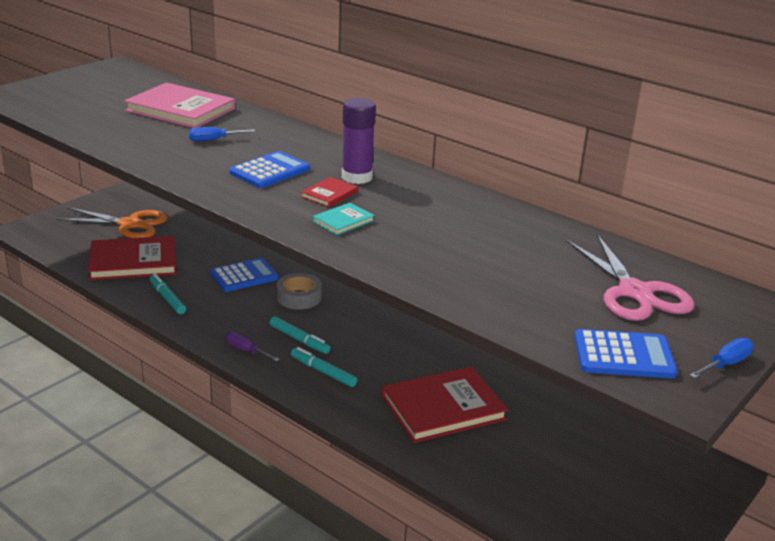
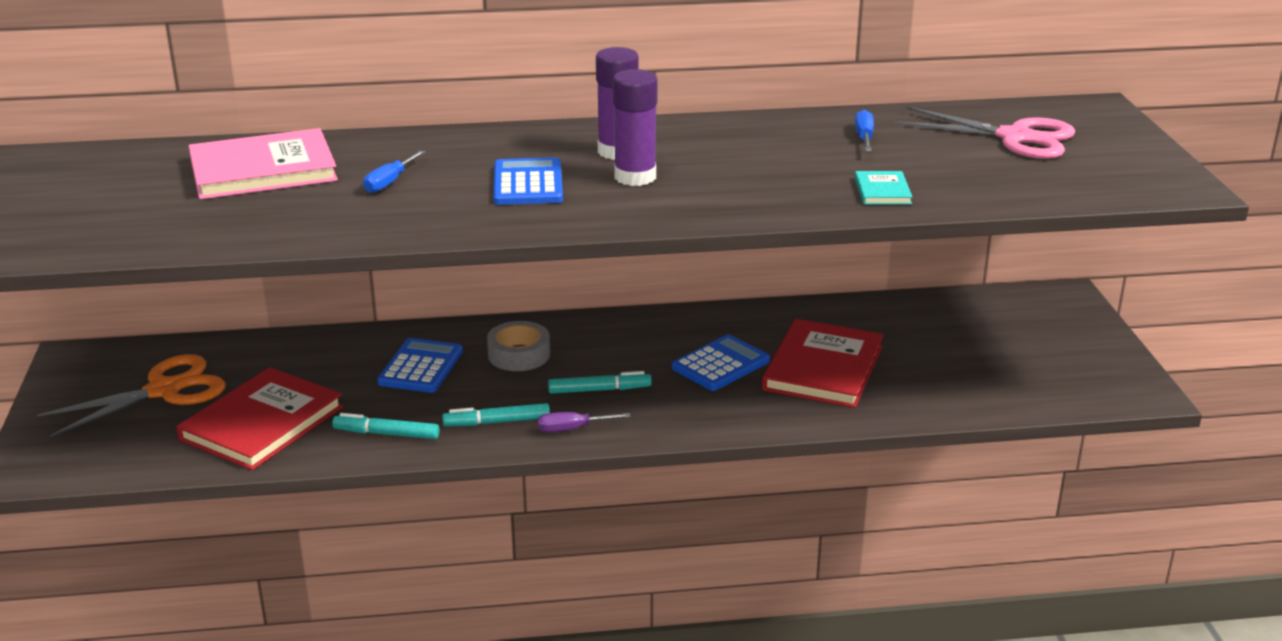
camera: 45 degrees left, 0 degrees up
turquoise marker [291,347,358,387] -> turquoise marker moved to [442,403,550,426]
red book [301,177,358,207] -> purple glue stick [613,69,658,186]
turquoise book [313,203,375,235] -> turquoise book moved to [855,171,912,204]
blue calculator [575,329,678,379] -> blue calculator moved to [672,335,770,391]
blue screwdriver [689,338,754,379] -> blue screwdriver moved to [855,109,874,151]

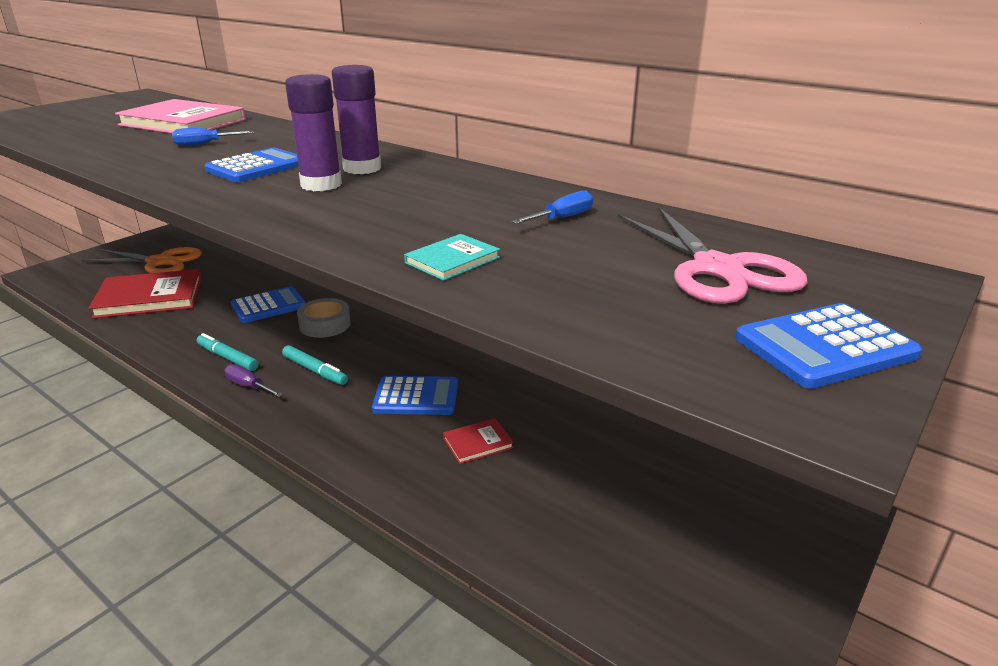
camera: 45 degrees right, 0 degrees up
turquoise marker [332,413,439,439] -> none
red book [762,319,884,408] -> red book [443,418,514,464], size x0.46
none -> blue calculator [735,303,922,389]

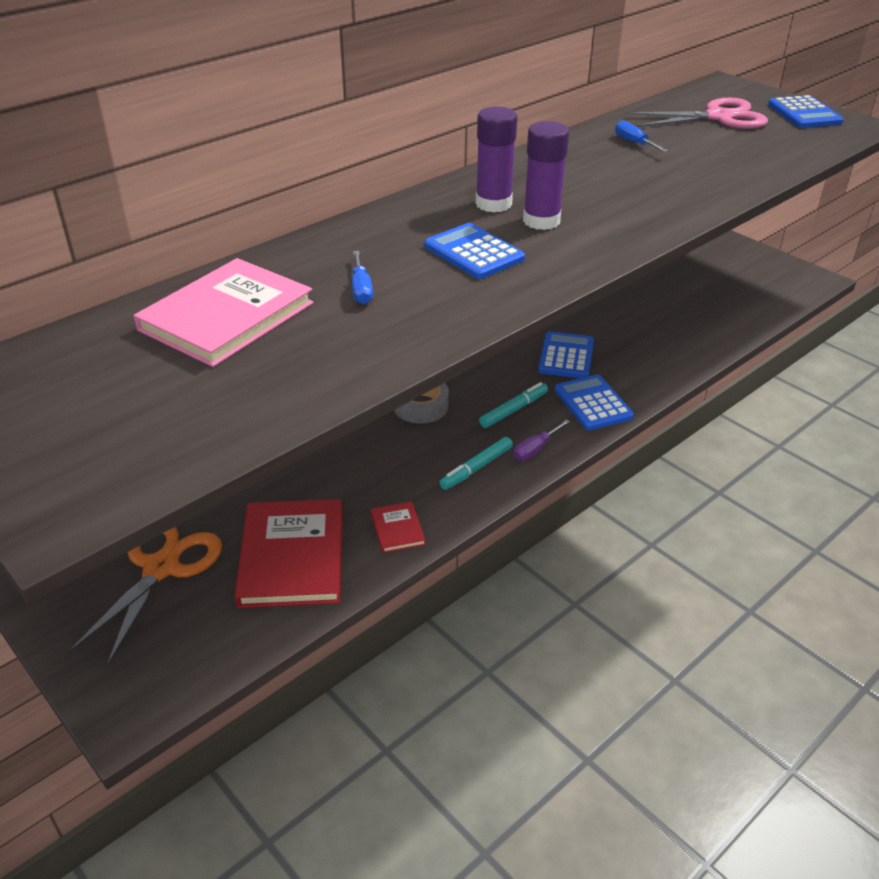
camera: 80 degrees left, 10 degrees up
blue calculator [231,286,306,323] -> blue calculator moved to [555,374,634,430]
turquoise book [404,234,500,281] -> none
red book [443,418,514,464] -> red book moved to [371,502,426,553]

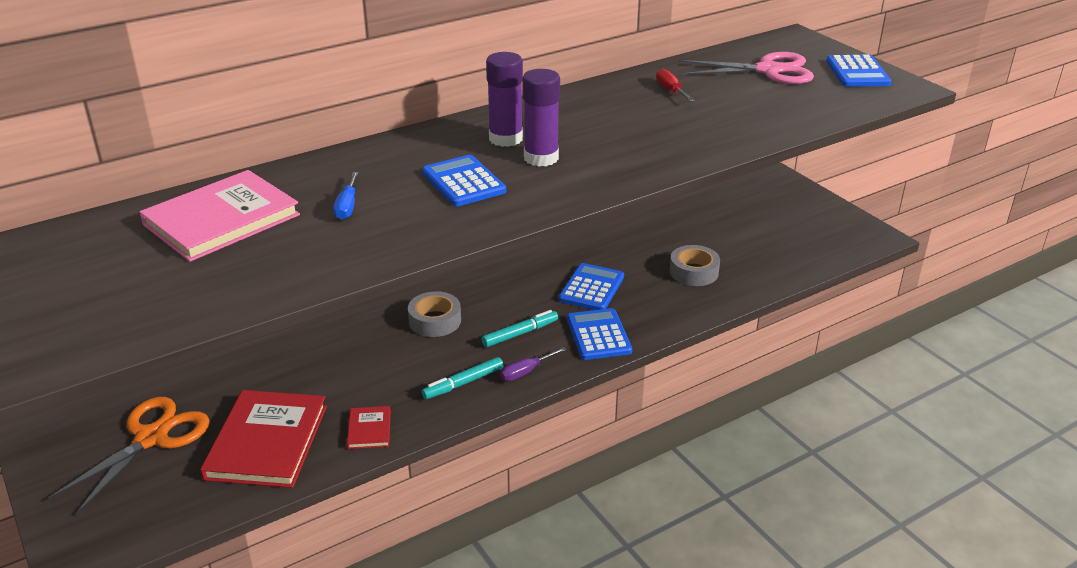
camera: 10 degrees right, 5 degrees down
blue screwdriver [615,121,668,152] -> red screwdriver [656,68,694,102]
none -> grey tape [670,245,720,286]

